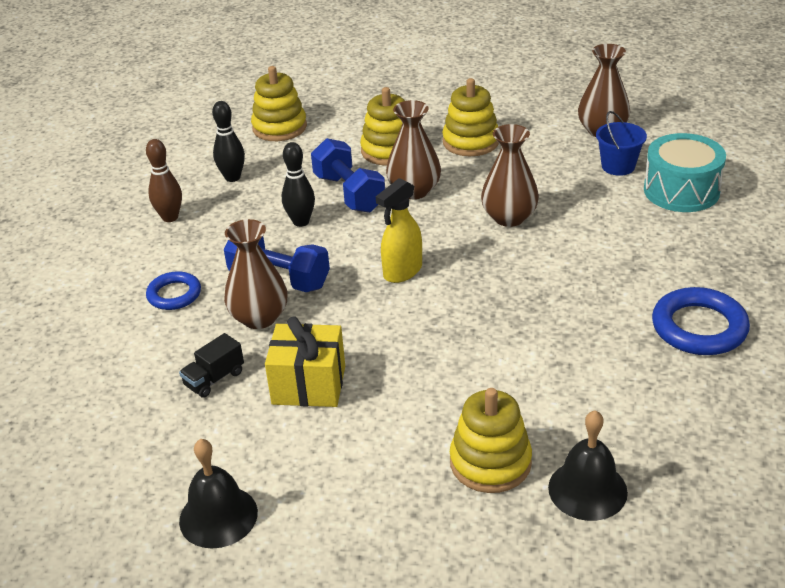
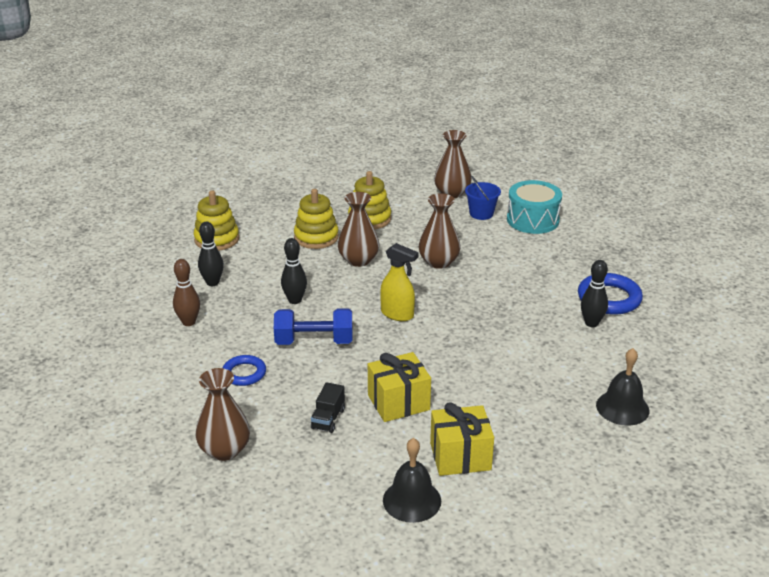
camera: 30 degrees left, 5 degrees down
brown vase [224,219,287,329] -> brown vase moved to [196,368,250,461]
blue dumbbell [311,138,385,213] -> none
yellow spray bottle [376,178,422,283] -> yellow spray bottle turned 75 degrees counterclockwise [380,243,419,321]
yellow stacking toy [450,388,532,493] -> none
none -> yellow gift [430,402,494,476]
none -> black bowling pin [581,260,608,327]

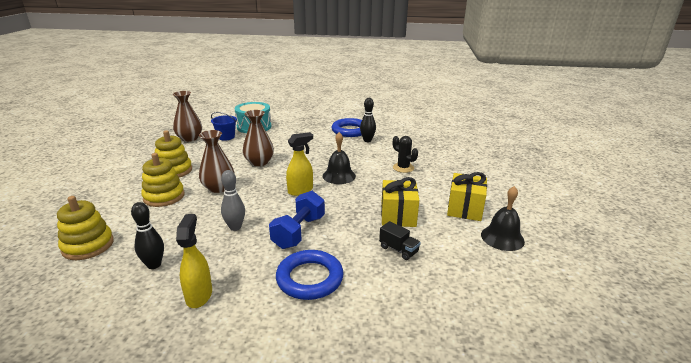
camera: 65 degrees left, 5 degrees down
brown bowling pin [173,259,200,326] -> yellow spray bottle [176,214,212,308]
brown vase [196,368,250,461] -> none
blue ring [223,355,266,386] -> blue ring [276,250,344,300], size x1.60
black bowling pin [281,238,307,304] -> grey bowling pin [221,170,245,231]
black bell [596,348,650,425] -> black bell moved to [323,132,356,184]
none -> black cactus [393,136,418,173]

